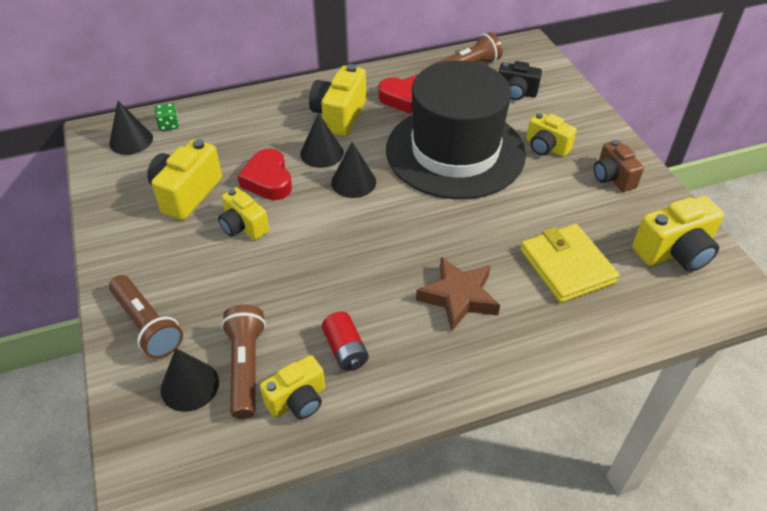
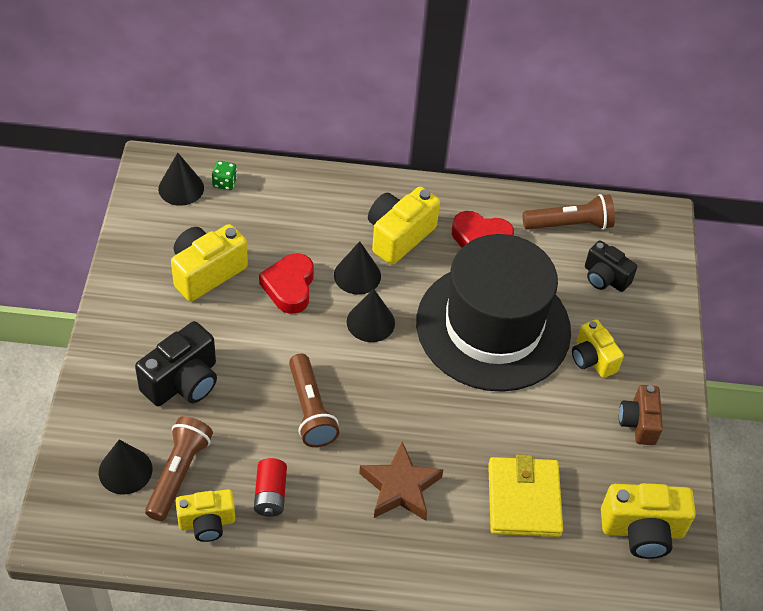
camera: 20 degrees right, 5 degrees up
brown flashlight [109,275,183,359] -> brown flashlight moved to [289,354,339,447]
yellow camera [218,187,269,240] -> none
none -> black camera [135,321,217,406]

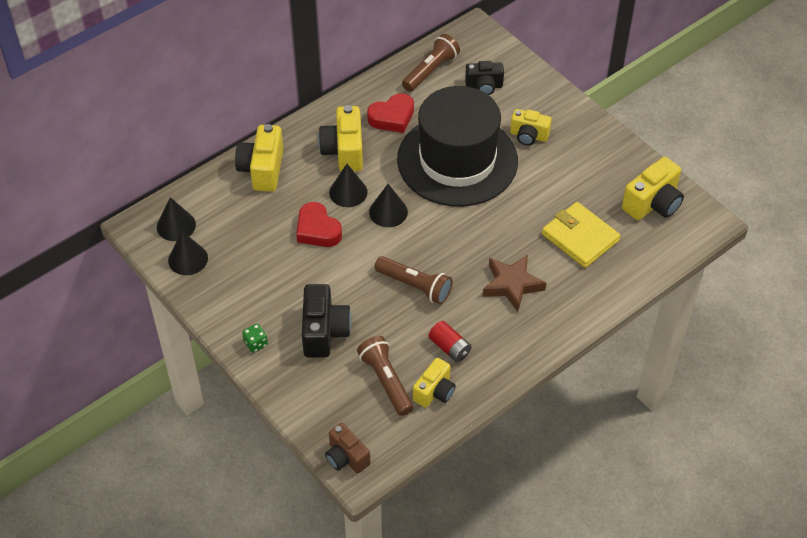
camera: 40 degrees left, 0 degrees up
black cone [99,440,152,495] -> black cone moved to [168,231,208,275]
yellow camera [171,224,248,301] -> yellow camera moved to [235,124,283,192]
green dice [212,161,237,190] -> green dice moved to [242,323,268,353]
brown camera [619,385,663,445] -> brown camera moved to [325,423,370,473]

